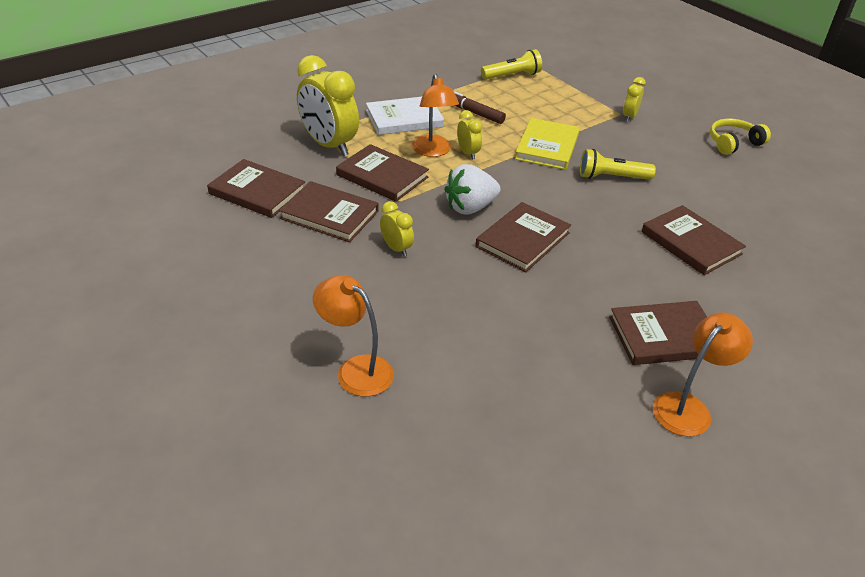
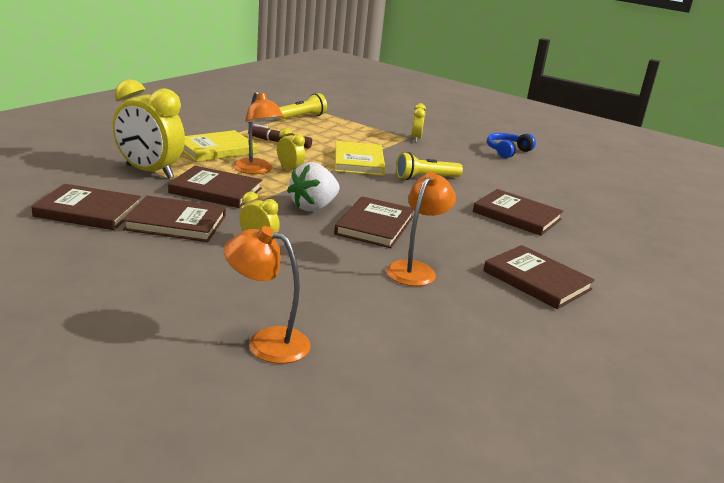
camera: 20 degrees left, 15 degrees down
white book [366,97,444,135] -> yellow book [183,130,258,162]
brown book [609,301,707,365] -> brown book turned 75 degrees clockwise [483,245,595,309]
orange lamp [653,312,753,437] -> orange lamp moved to [386,172,456,286]
yellow headphones [710,119,771,155] -> blue headphones [487,133,536,158]

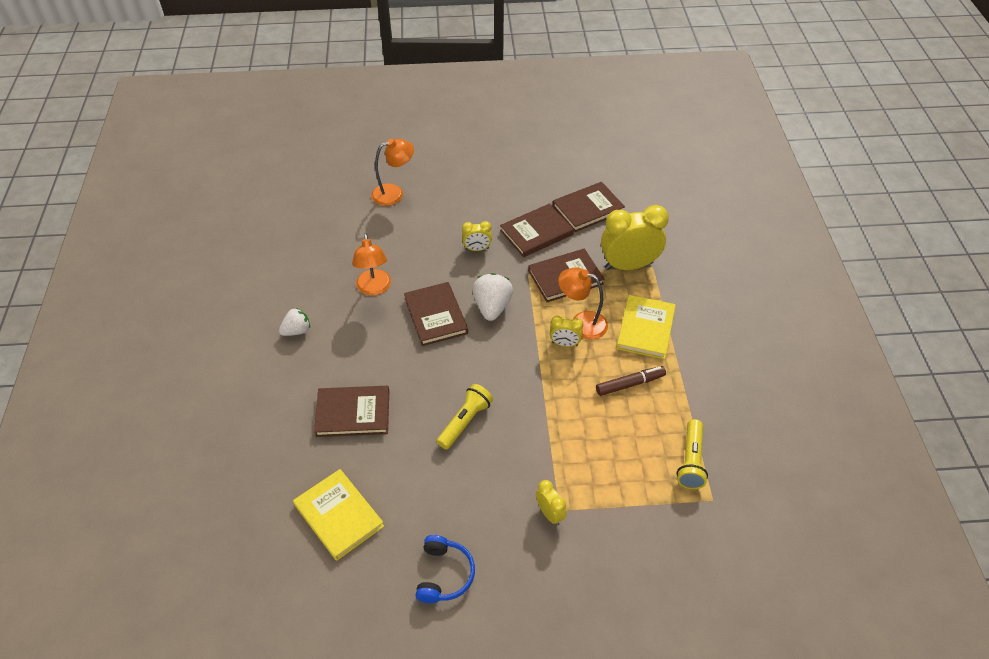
camera: 145 degrees right, 25 degrees up
yellow book [335,141,385,176] -> yellow book moved to [293,469,384,561]
brown book [483,245,595,309] -> white strawberry [279,308,310,336]

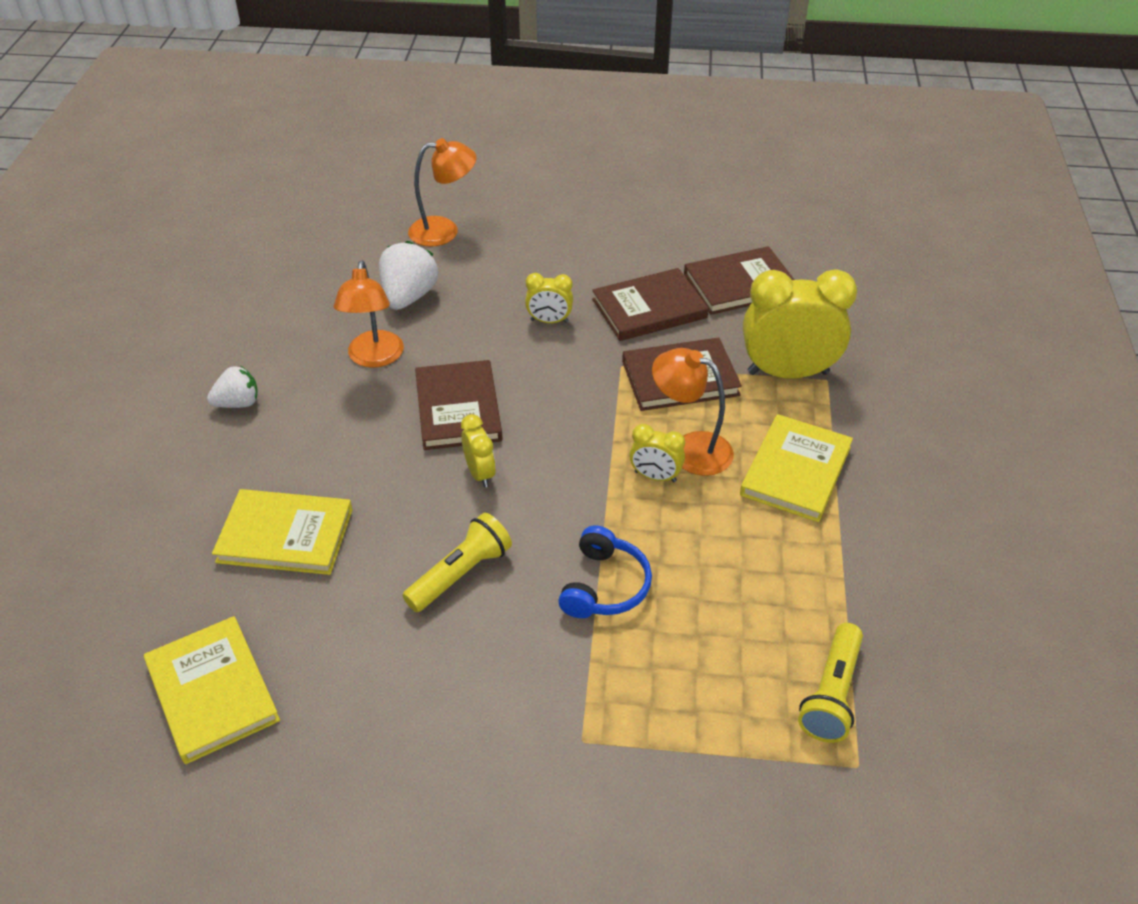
camera: 10 degrees right, 5 degrees down
brown book [314,386,389,437] -> yellow book [212,489,353,575]
blue headphones [415,535,475,603] -> blue headphones moved to [558,525,652,618]
white strawberry [472,273,513,321] -> white strawberry moved to [379,241,438,310]
yellow clock [536,480,566,526] -> yellow clock moved to [461,414,496,488]
brown marker [596,366,666,396] -> none

